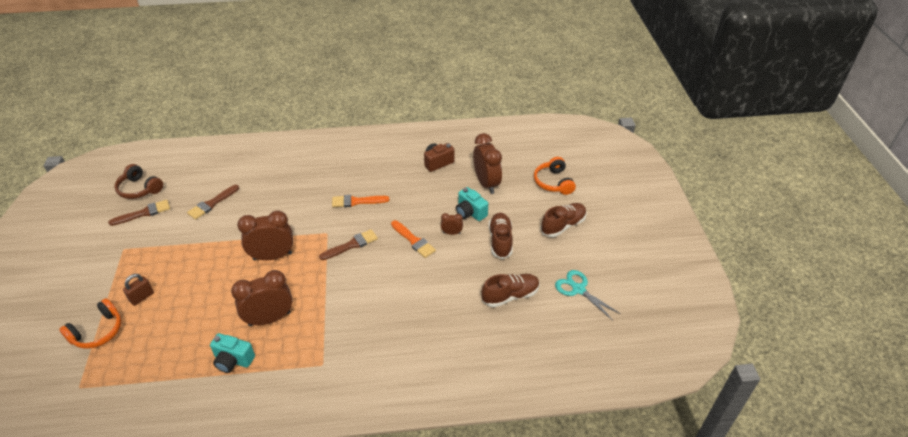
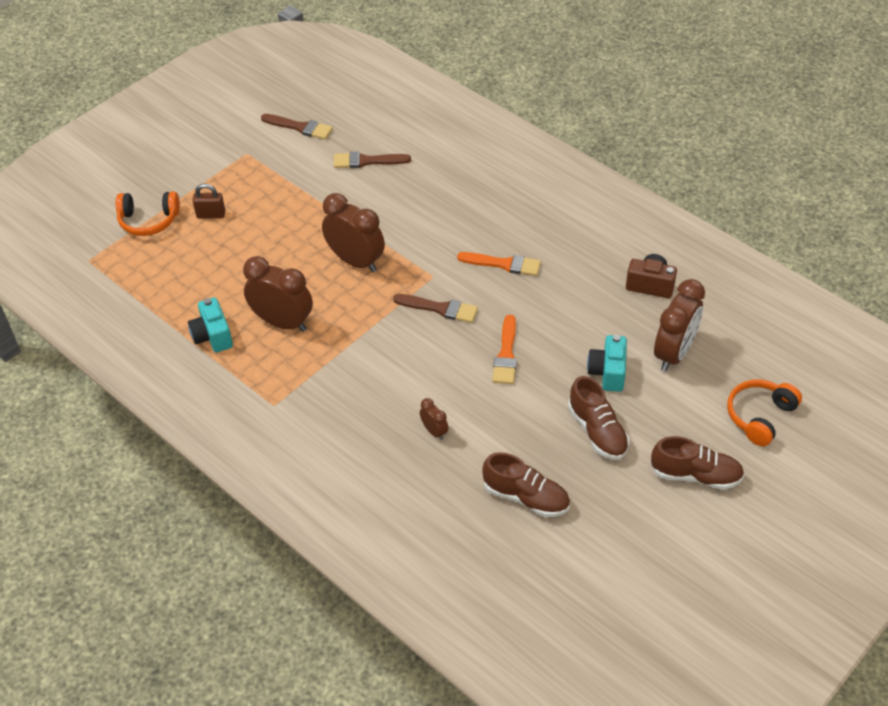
camera: 50 degrees right, 5 degrees up
brown headphones [114,164,163,199] -> none
orange brush [332,195,389,207] -> orange brush turned 150 degrees clockwise [457,252,541,276]
brown clock [441,213,463,235] -> brown clock moved to [420,398,449,440]
brown shoe [489,213,513,259] -> brown shoe turned 105 degrees clockwise [568,376,629,460]
turquoise scissors [555,270,621,321] -> none

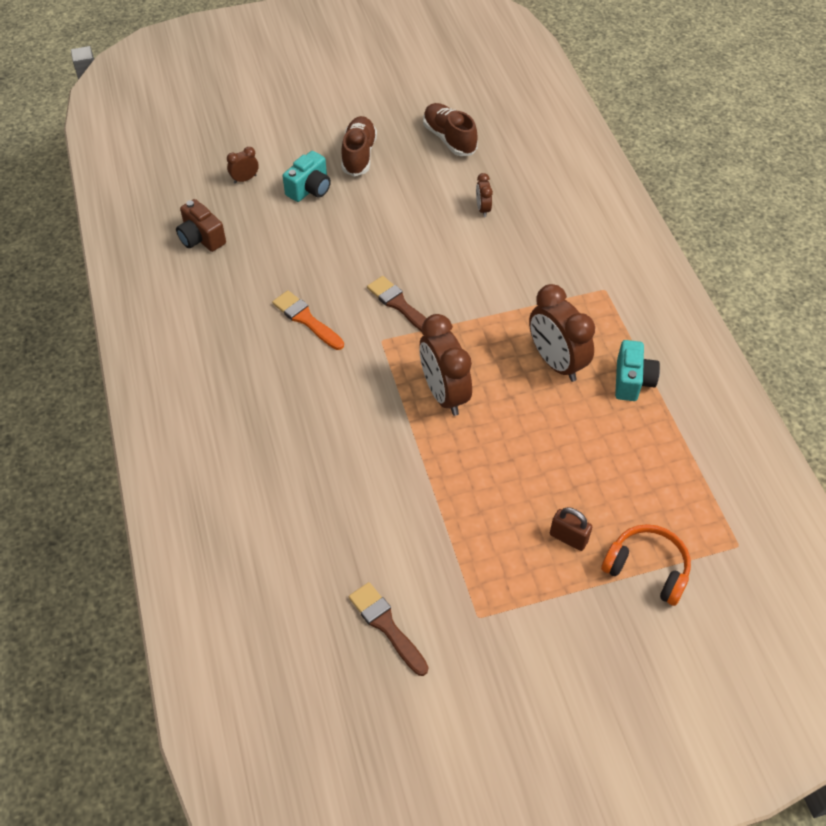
camera: 150 degrees left, 5 degrees up
brown brush [334,152,411,168] -> none
orange brush [492,315,517,384] -> none
brown shoe [650,436,744,490] -> none
brown clock [654,279,705,372] -> brown clock [227,147,259,184], size x0.47
orange headphones [727,379,802,446] -> none

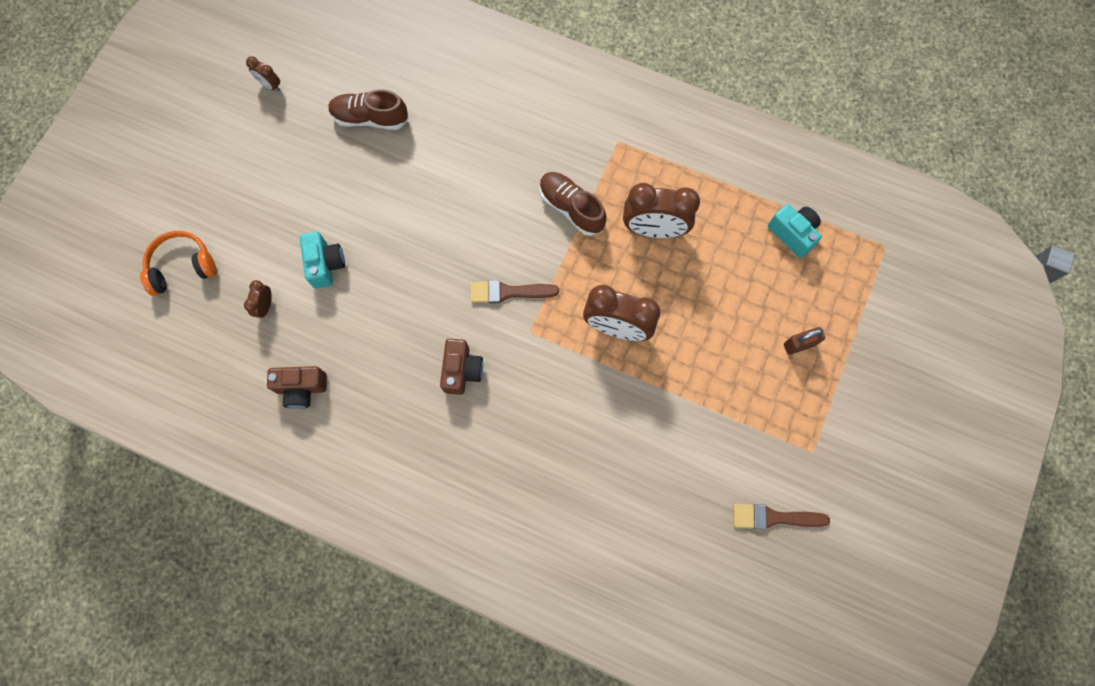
camera: 50 degrees left, 20 degrees up
orange brush [272,290,344,350] -> brown camera [440,339,483,395]
brown shoe [341,116,377,176] -> brown shoe moved to [539,172,607,236]
brown clock [476,173,493,217] -> brown clock moved to [246,56,280,91]
orange headphones [601,524,691,606] -> orange headphones moved to [140,231,217,296]
turquoise camera [615,340,660,401] -> turquoise camera moved to [768,204,822,258]

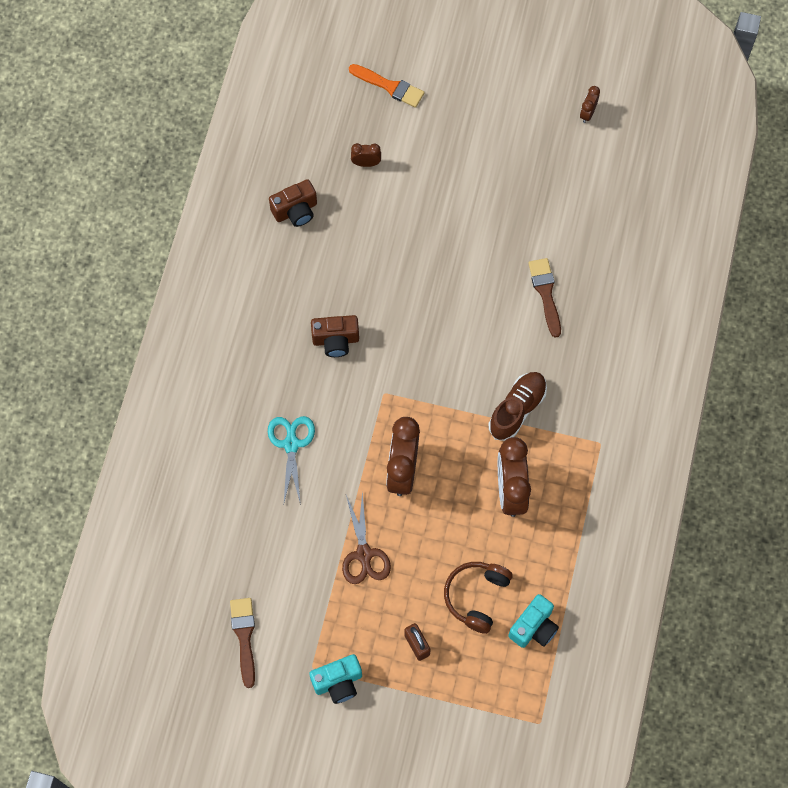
camera: 80 degrees right, 5 degrees down
orange headphones [140,231,217,296] -> orange brush [349,64,425,108]
brown camera [267,366,327,409] -> brown camera turned 105 degrees counterclockwise [269,179,317,227]
turquoise camera [300,232,345,288] -> turquoise camera moved to [309,654,362,704]
brown shoe [328,89,409,130] -> none
brown brush [470,280,559,303] -> brown brush moved to [528,258,561,338]
none -> turquoise scissors [268,416,315,505]
none -> brown scissors [342,492,391,584]
none -> brown headphones [444,562,513,634]

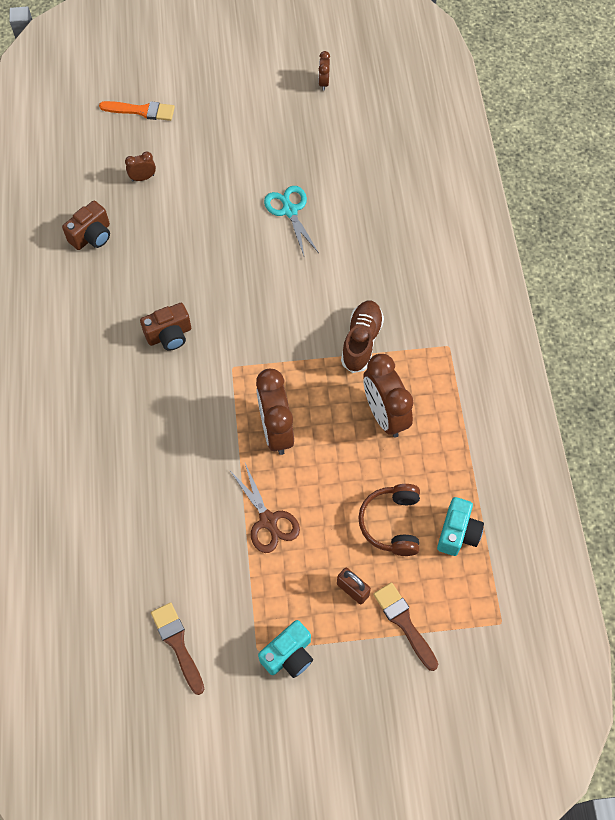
camera: 20 degrees left, 5 degrees down
turquoise scissors [268,416,315,505] -> turquoise scissors moved to [264,186,319,256]
brown brush [528,258,561,338] -> brown brush moved to [373,583,438,671]

